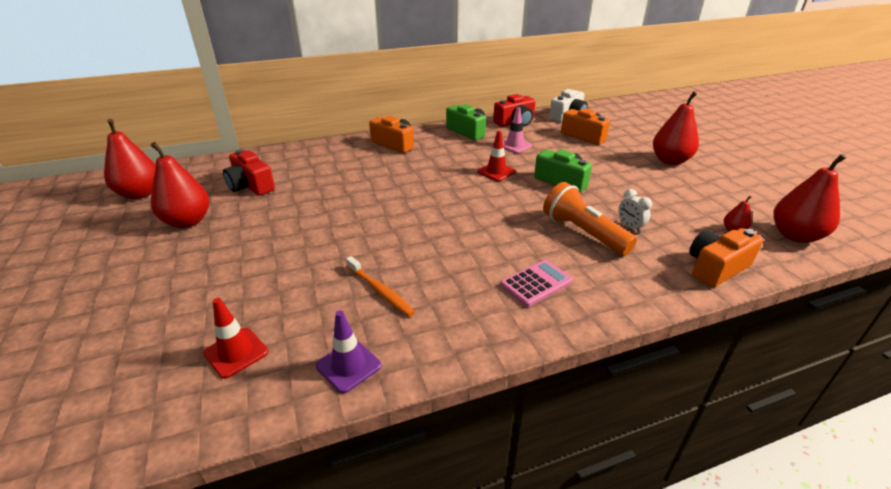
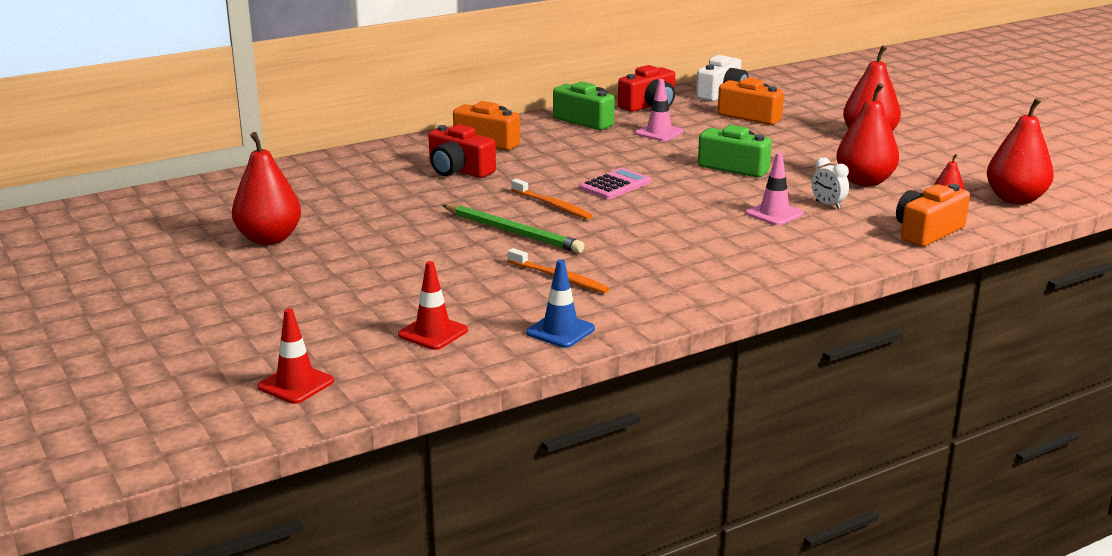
camera: 10 degrees left, 10 degrees down
red pear [104,119,156,199] -> red pear moved to [836,83,899,186]
red camera [223,150,275,195] -> red camera moved to [429,124,496,178]
purple traffic cone [316,310,382,393] -> blue traffic cone [526,259,595,348]
red traffic cone [477,131,516,181] -> red traffic cone moved to [258,308,334,404]
pink calculator [500,260,573,307] -> pink calculator moved to [580,168,651,200]
orange flashlight [543,182,637,255] -> pink traffic cone [746,153,804,226]
none -> green pencil [442,205,585,253]
none -> orange toothbrush [511,179,593,219]

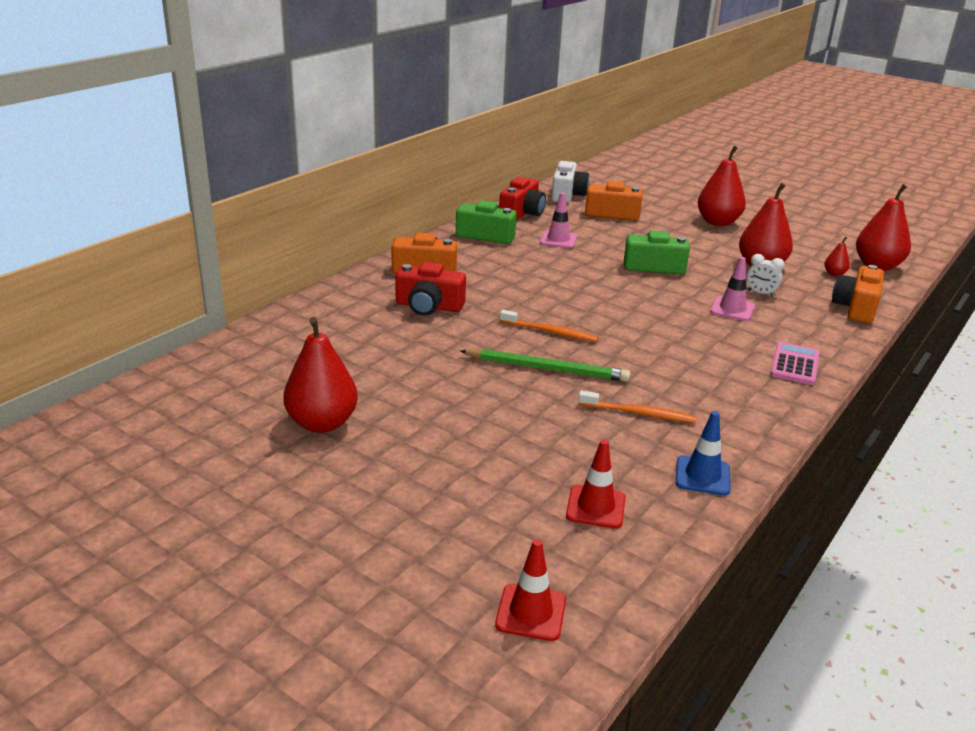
camera: 25 degrees left, 5 degrees up
pink calculator [580,168,651,200] -> pink calculator moved to [770,342,819,385]

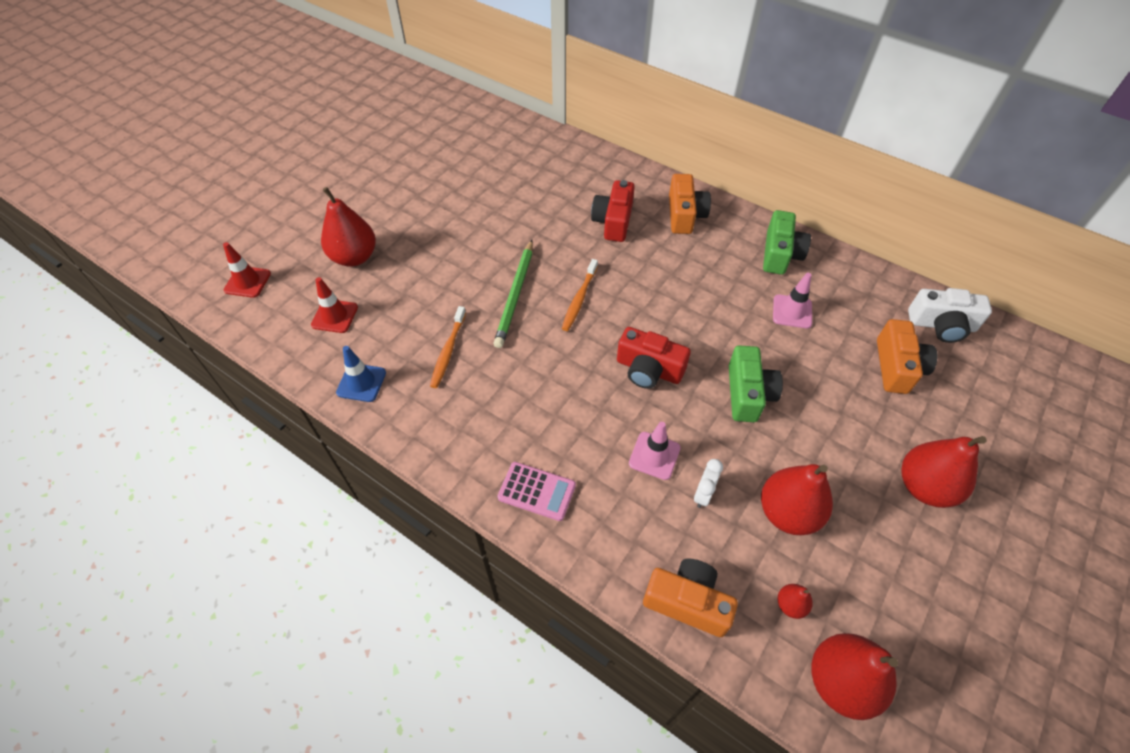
camera: 90 degrees right, 25 degrees up
red pear [283,317,358,433] -> red pear moved to [321,187,376,267]
red camera [499,177,546,221] -> red camera moved to [617,327,691,389]

